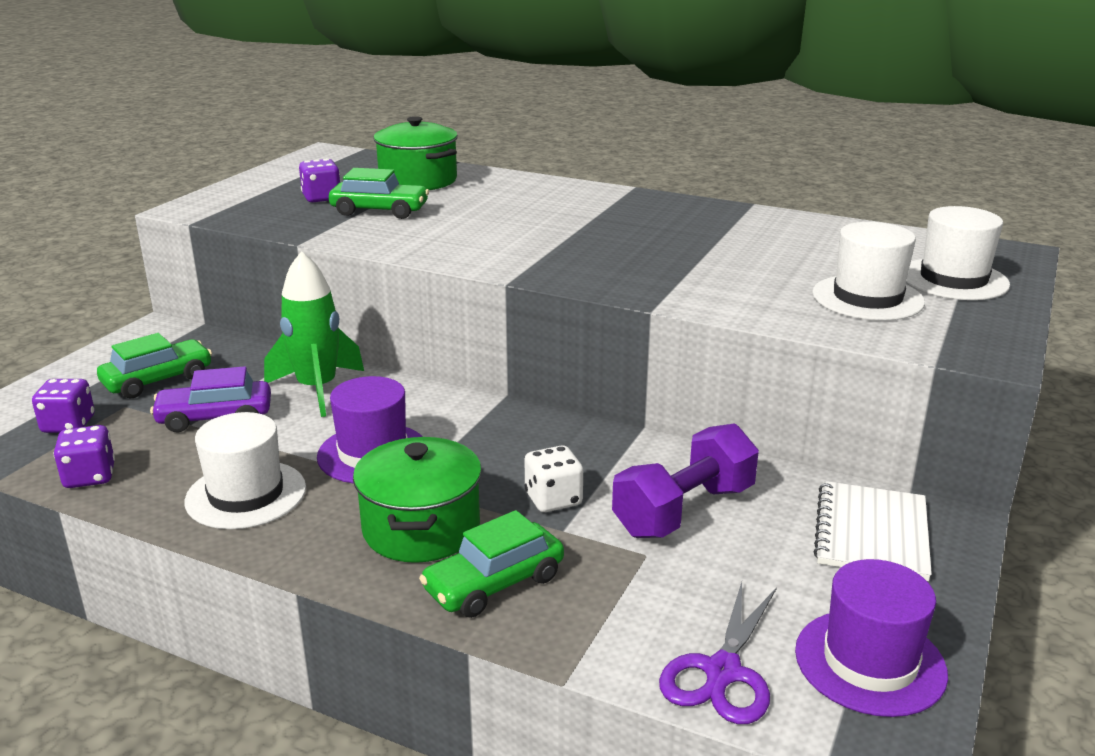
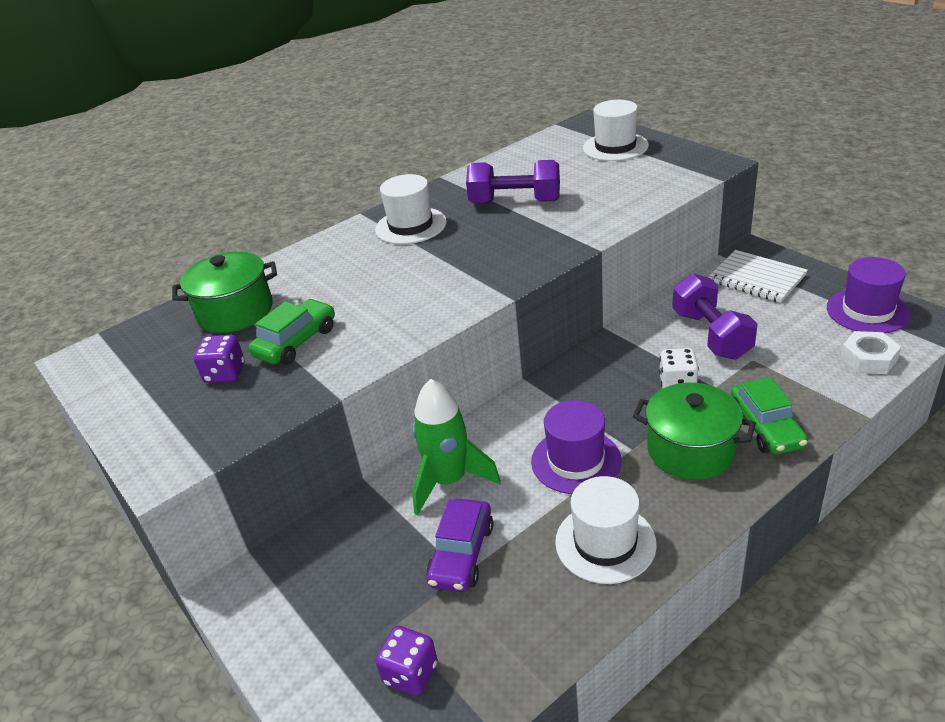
camera: 60 degrees left, 10 degrees up
purple dice [54,425,115,488] -> none
green car [97,333,212,398] -> none
purple scissors [659,582,777,724] -> white nut [840,331,901,374]
white hat [812,222,925,321] -> white hat moved to [375,174,447,244]
none -> purple dumbbell [466,160,560,204]

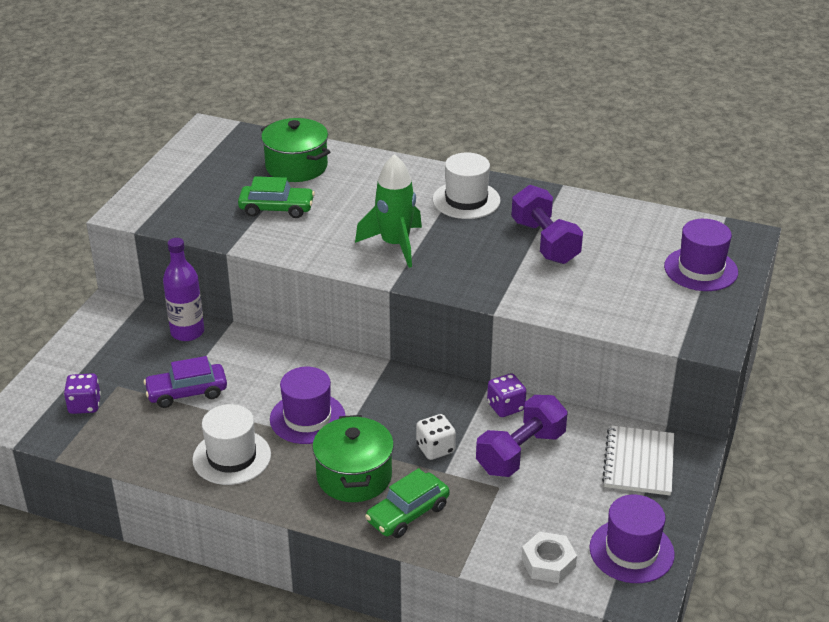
camera: 55 degrees right, 0 degrees up
purple dice [194,335,244,383] -> purple dice moved to [487,373,526,417]
green rocket [412,379,501,515] -> green rocket moved to [355,154,422,268]
white hat [583,100,649,161] -> purple hat [664,219,738,291]
none -> purple bottle [163,238,204,341]

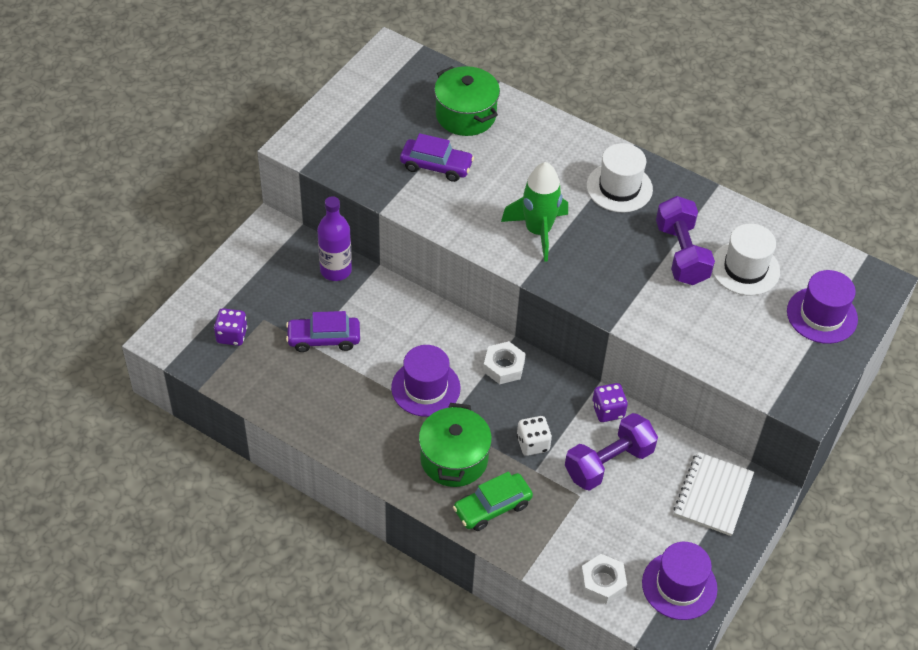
camera: 10 degrees right, 15 degrees up
white hat [192,404,271,485] -> white hat moved to [712,224,780,296]
green car [238,176,315,218] -> purple car [400,133,474,182]
none -> white nut [483,341,526,384]

